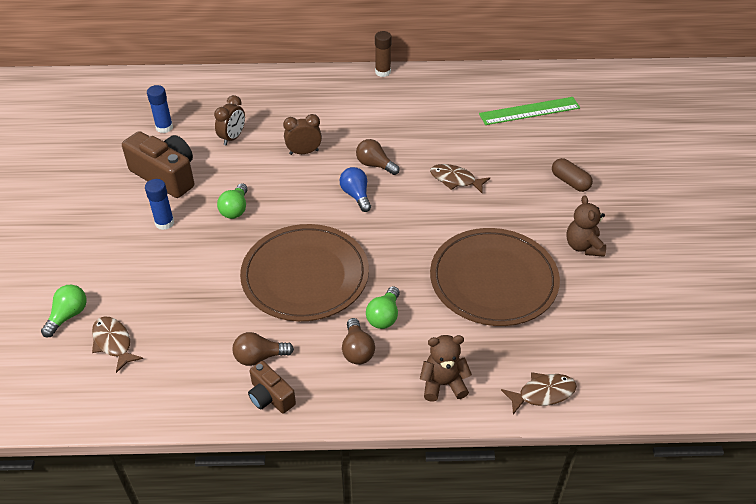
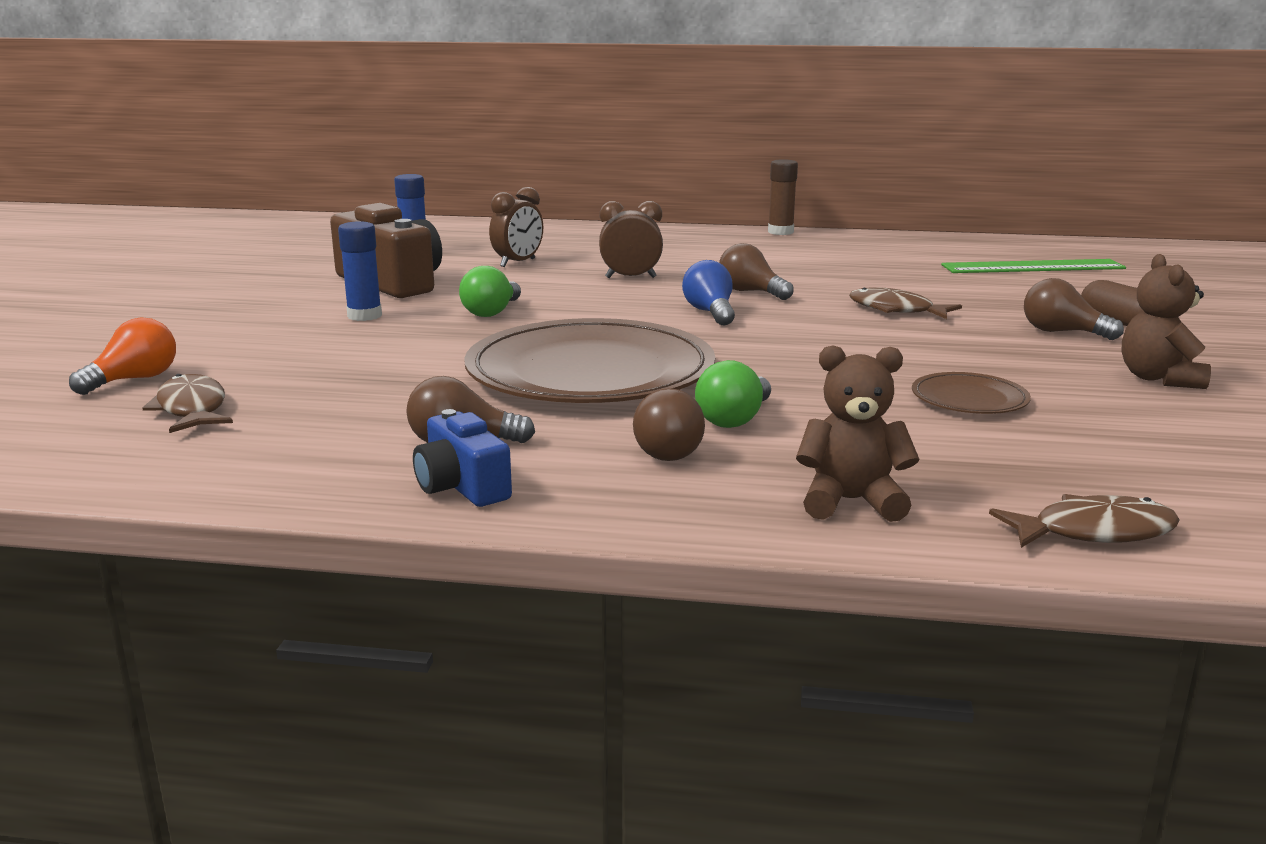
camera: 10 degrees right, 25 degrees down
green light bulb [41,285,87,338] -> orange light bulb [69,317,176,395]
brown camera [248,361,296,414] -> blue camera [413,409,512,507]
brown plate [430,228,560,326] -> brown plate [912,372,1031,414], size x0.43
none -> brown light bulb [1024,278,1124,340]

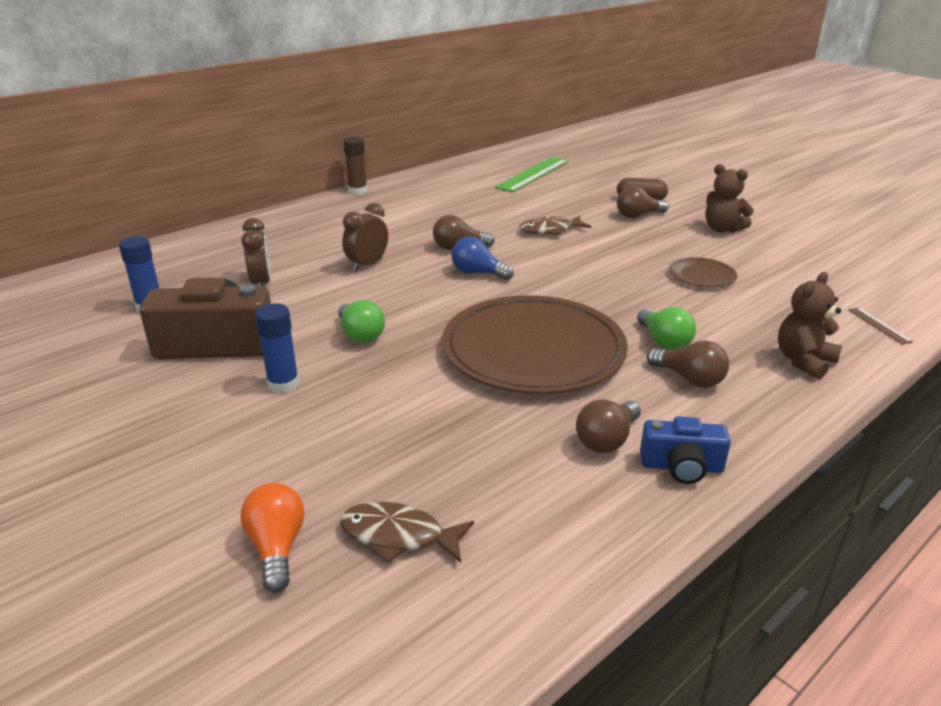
camera: 50 degrees left, 10 degrees up
brown fish [989,494,1180,548] -> brown ruler [848,308,913,344]

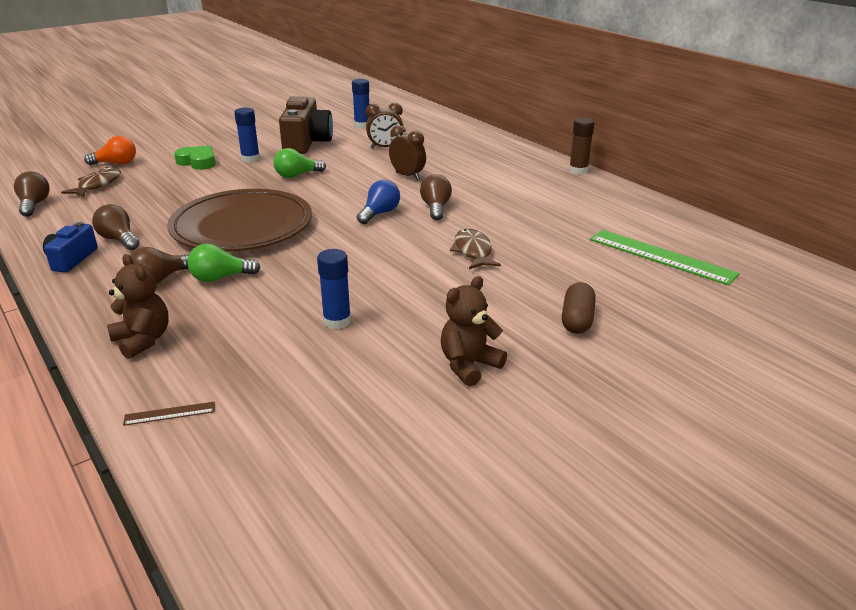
camera: 95 degrees right, 0 degrees up
brown light bulb [617,186,669,218] -> brown light bulb moved to [14,172,50,217]
brown plate [668,257,737,288] -> blue glue stick [317,249,351,329]
none -> green heart [174,146,216,170]

